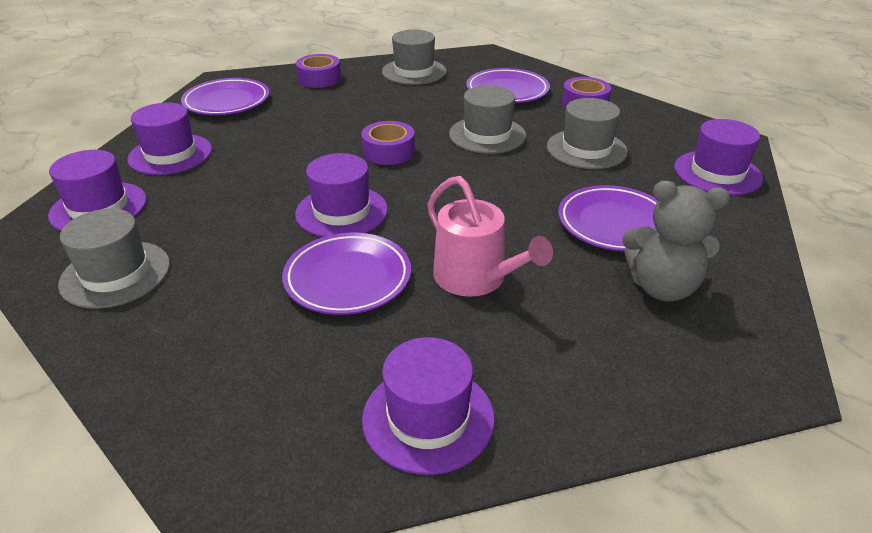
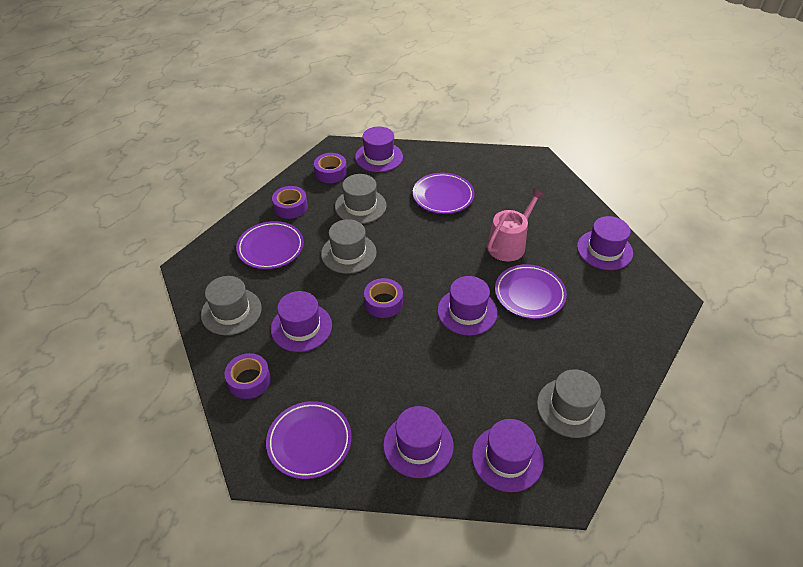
camera: 100 degrees left, 10 degrees up
grey teddy bear [622,181,730,302] -> none
none -> purple hat [271,291,332,352]
none -> purple tape [314,153,347,183]

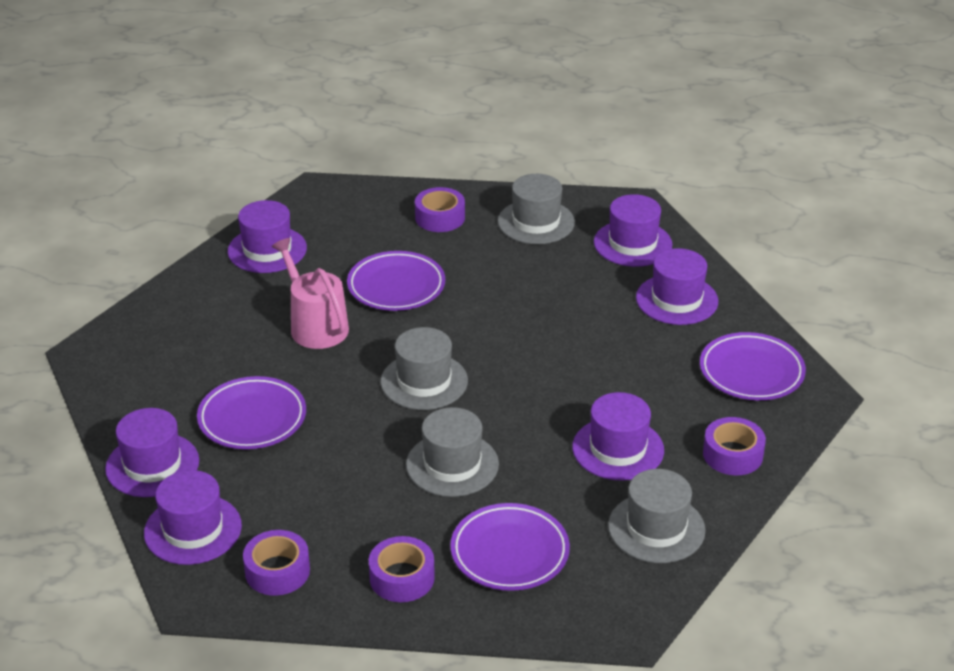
camera: 120 degrees left, 10 degrees down
grey hat [335,174,387,224] -> grey hat moved to [380,327,468,410]
purple tape [364,278,403,318] -> purple tape moved to [415,187,465,232]
purple hat [437,276,497,336] -> purple hat moved to [105,408,199,497]
pink watering can [487,188,545,261] -> pink watering can turned 45 degrees clockwise [271,238,349,349]

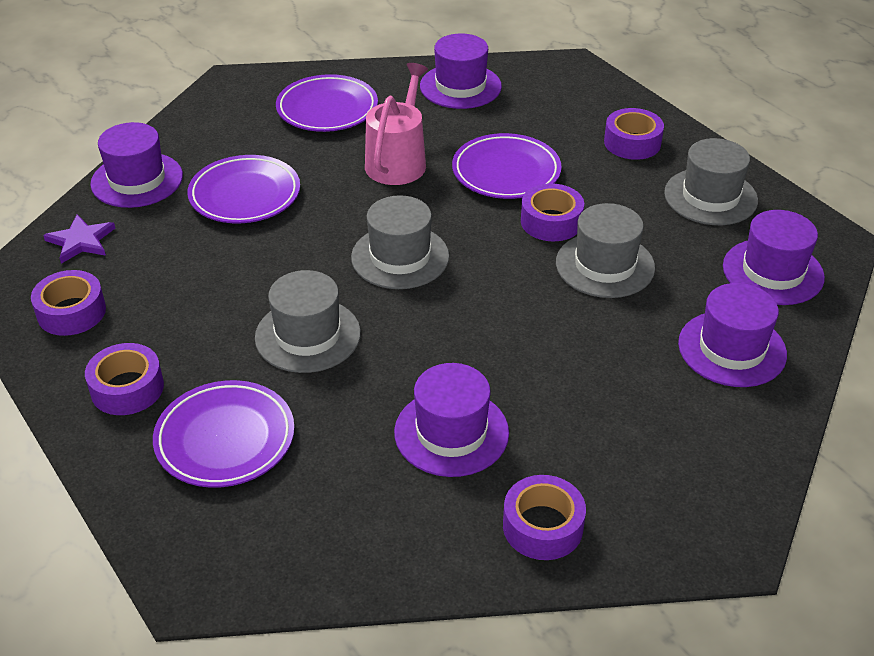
camera: 50 degrees right, 5 degrees up
purple hat [144,470,242,565] -> purple star [43,215,115,264]
grey hat [608,469,706,563] -> grey hat moved to [556,203,655,298]
purple plate [700,332,806,400] -> purple plate moved to [276,74,378,132]
none -> purple tape [521,183,584,241]

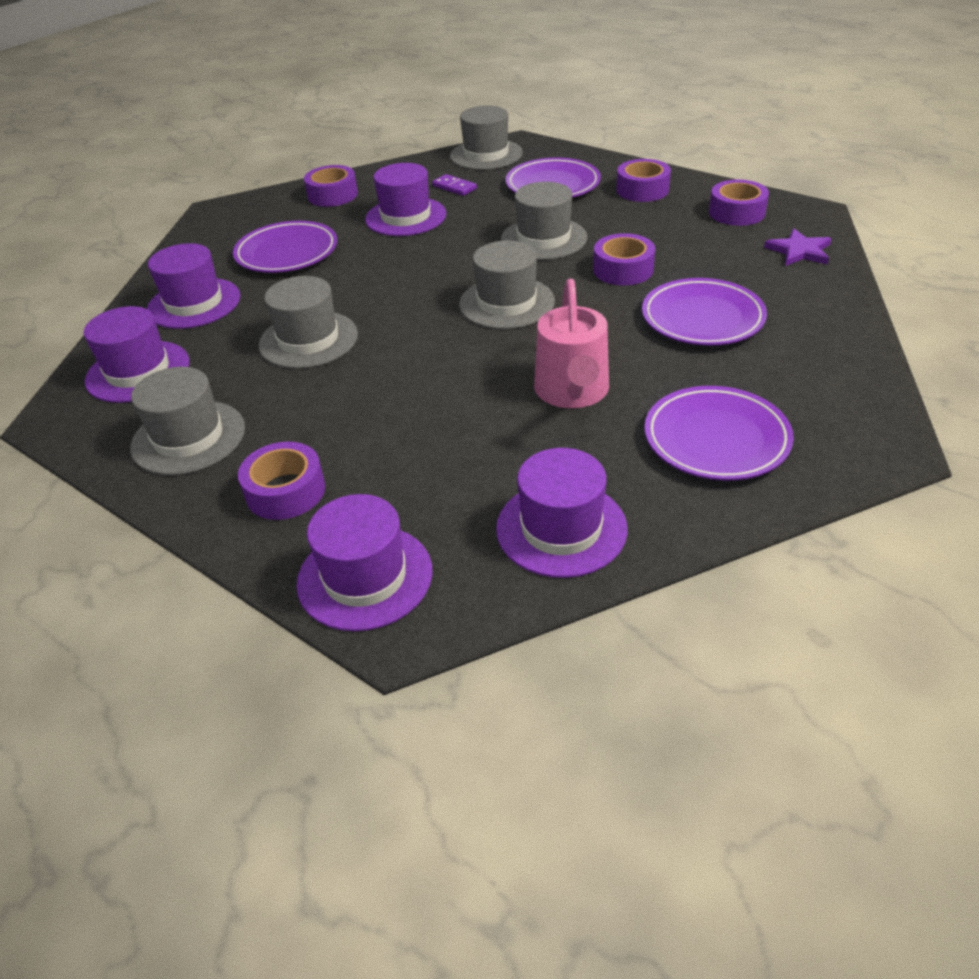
camera: 165 degrees right, 0 degrees up
purple hat [90,122,183,208] -> purple hat moved to [296,494,433,631]
purple plate [452,133,562,199] -> purple plate moved to [233,221,337,273]
purple tape [521,183,584,241] -> purple tape moved to [593,233,655,285]
none -> purple domino [432,174,477,196]
none -> grey hat [450,105,523,170]

